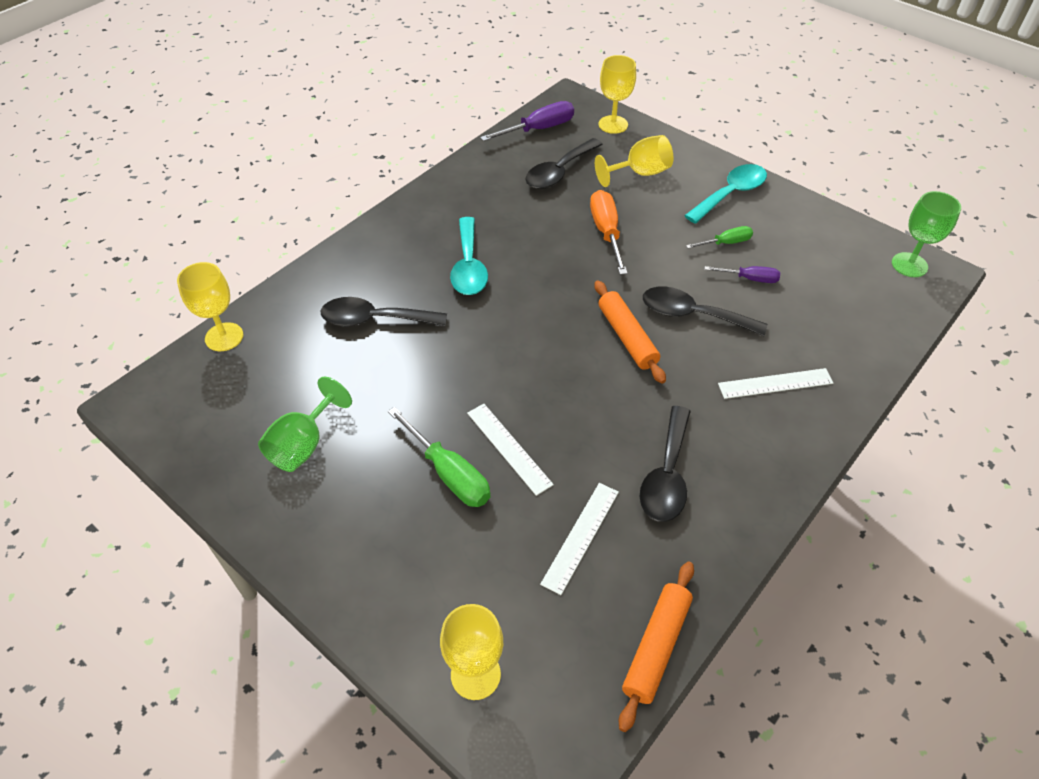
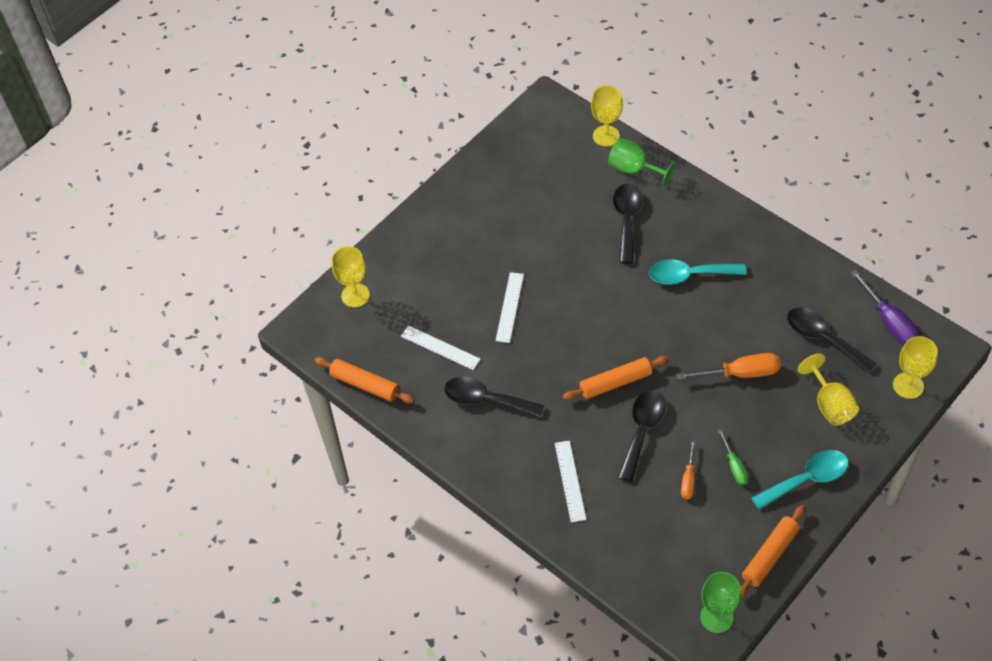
camera: 95 degrees right, 5 degrees up
green goblet [258,377,352,472] -> green goblet moved to [608,138,675,187]
green screwdriver [388,407,490,507] -> none
white ruler [467,404,554,496] -> white ruler turned 45 degrees counterclockwise [496,272,524,343]
turquoise spoon [684,164,767,224] -> turquoise spoon turned 75 degrees counterclockwise [751,450,848,510]
purple screwdriver [705,266,780,283] -> orange screwdriver [681,440,695,499]
none -> orange rolling pin [740,505,806,598]

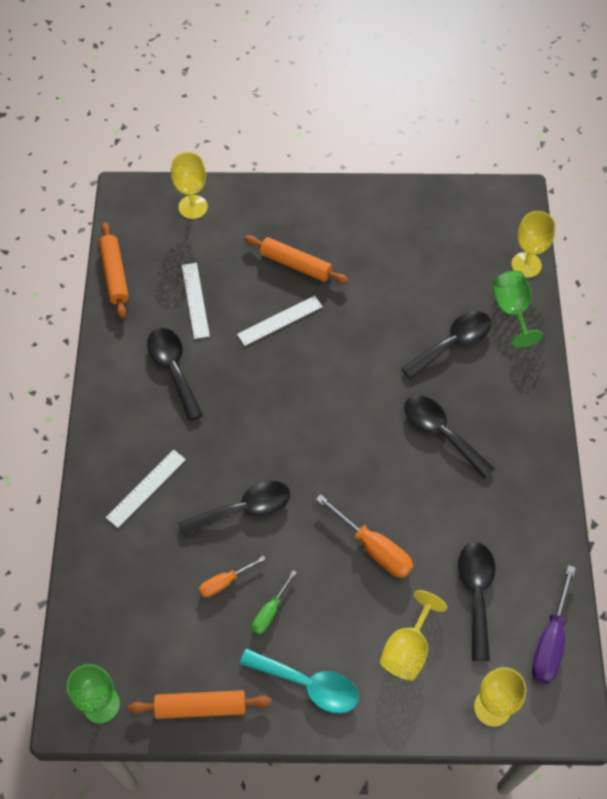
camera: 45 degrees right, 5 degrees up
orange rolling pin [562,356,669,400] -> orange rolling pin moved to [244,235,349,284]
turquoise spoon [649,259,747,284] -> black spoon [404,395,495,479]

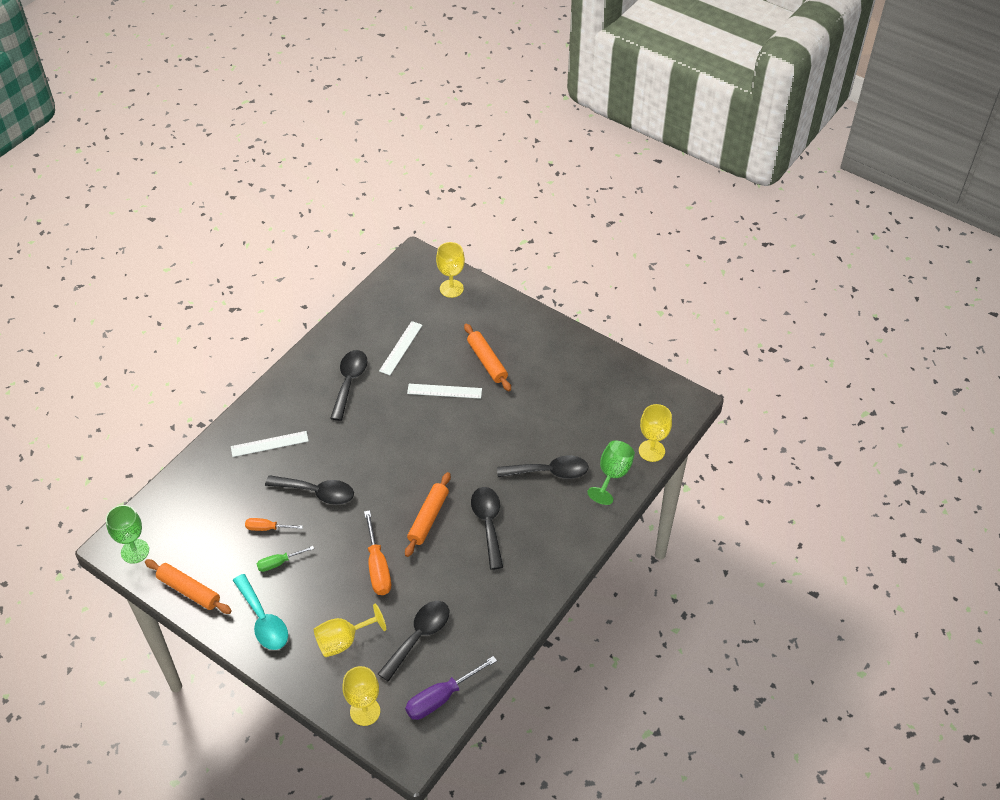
camera: 35 degrees right, 10 degrees down
orange rolling pin [99,222,129,319] -> orange rolling pin moved to [405,472,451,557]

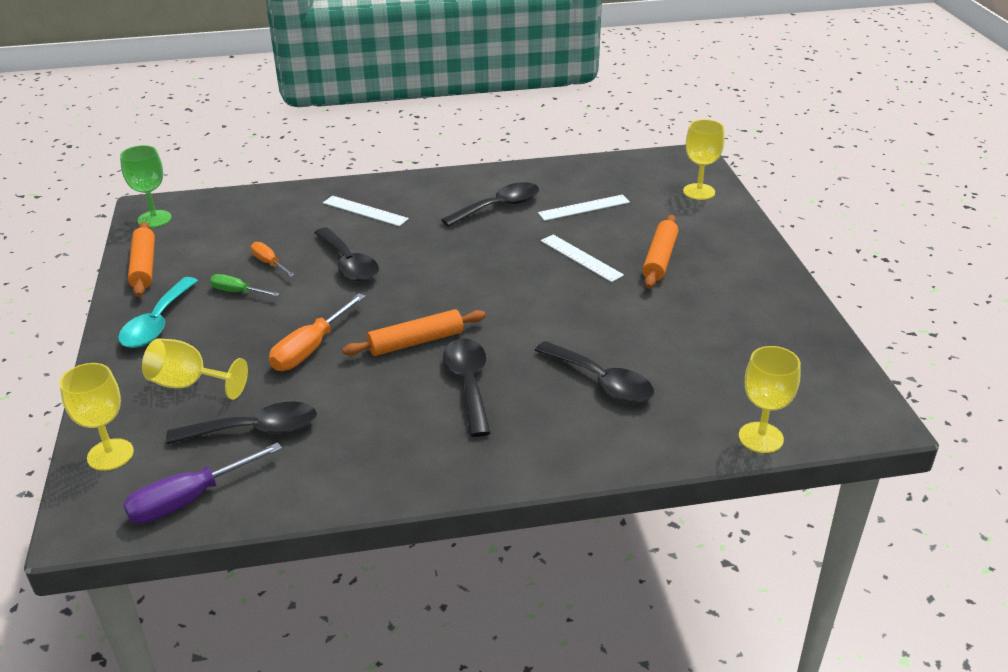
camera: 45 degrees right, 15 degrees down
purple screwdriver [405,656,497,720] -> purple screwdriver turned 45 degrees counterclockwise [123,442,282,524]
black spoon [471,487,503,570] -> black spoon turned 45 degrees counterclockwise [443,339,491,437]
green goblet [587,440,635,505] -> none

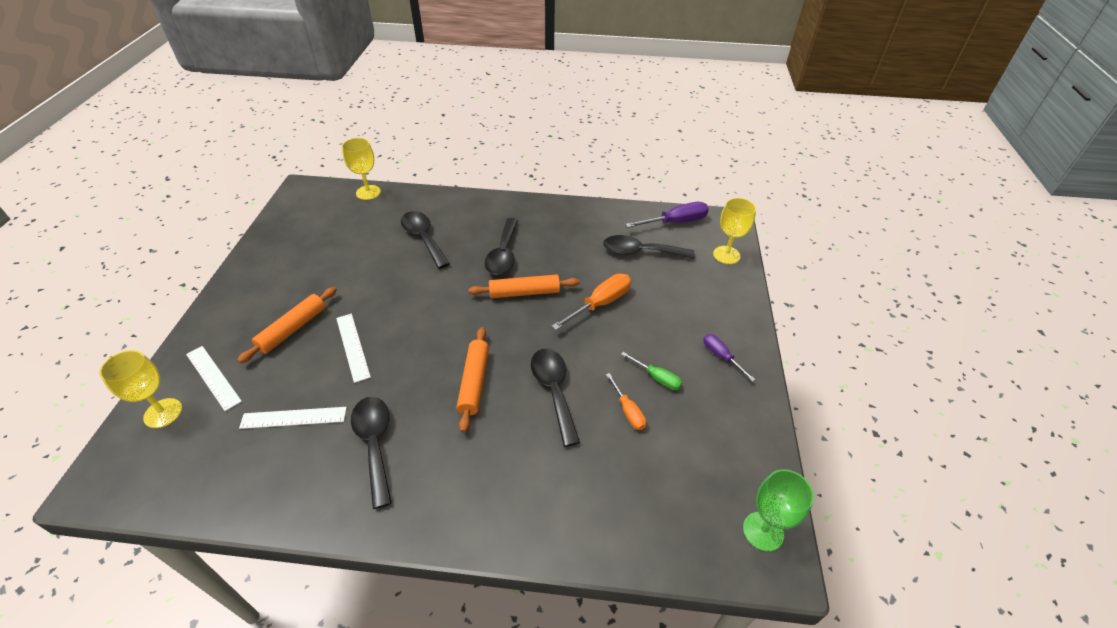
camera: 165 degrees left, 10 degrees up
turquoise spoon [118,277,198,348] -> purple screwdriver [703,334,755,382]
orange rolling pin [128,222,155,297] -> orange rolling pin moved to [457,327,489,433]
yellow goblet [142,338,248,399] -> none
white ruler [323,196,409,226] -> white ruler moved to [186,346,242,411]
black spoon [441,182,539,227] -> black spoon turned 90 degrees clockwise [351,397,392,509]

